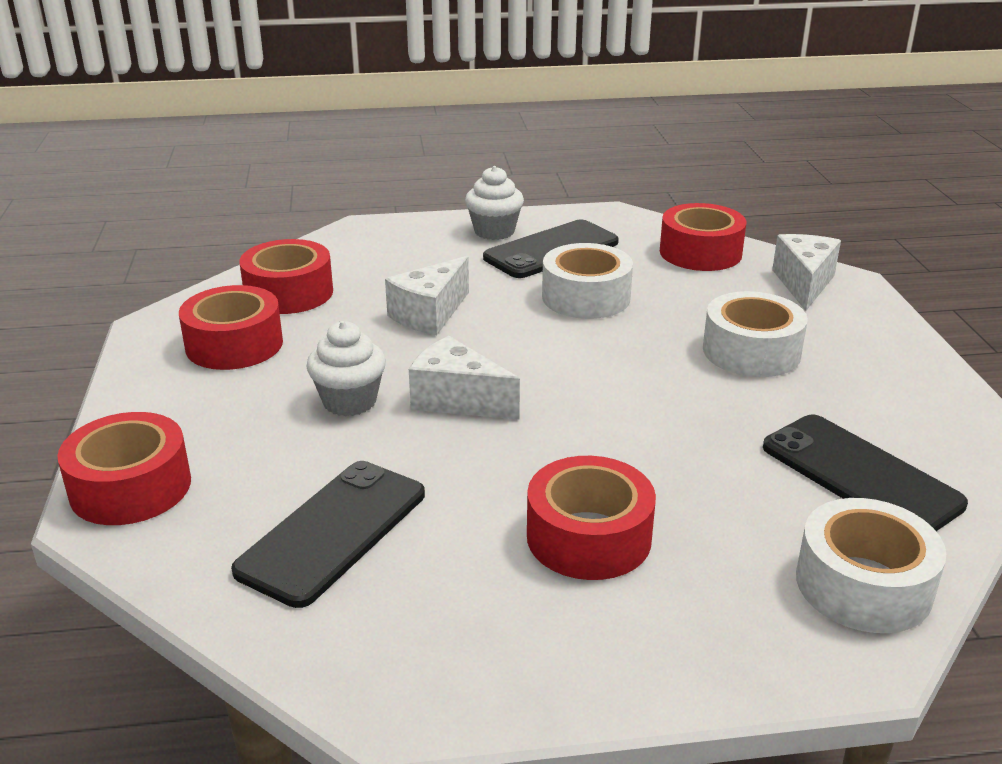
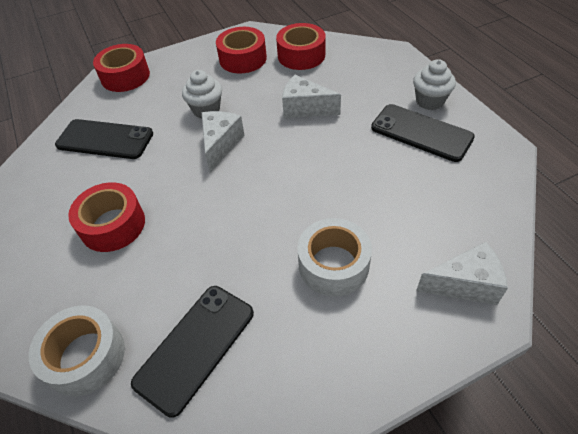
camera: 75 degrees right, 20 degrees up
white tape [542,243,633,319] -> none
red tape [660,203,747,271] -> none

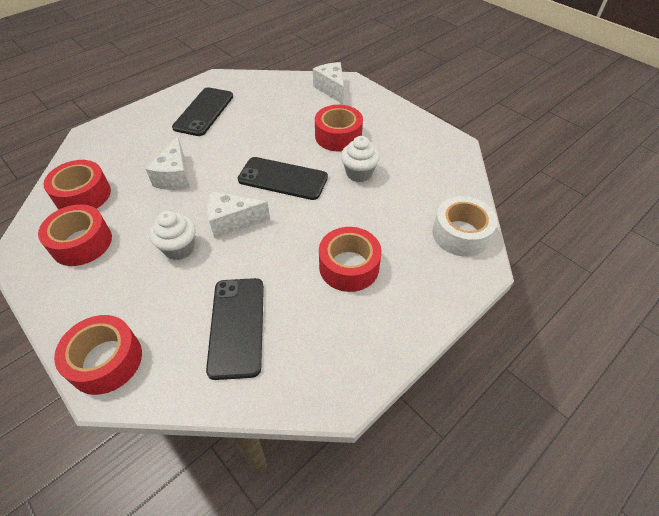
camera: 110 degrees left, 0 degrees up
black phone [131,286,254,418] -> black phone moved to [238,157,328,200]
white tape [297,218,372,297] -> red tape [315,105,363,151]
white cupcake [413,59,456,110] -> white cupcake moved to [341,136,380,182]

